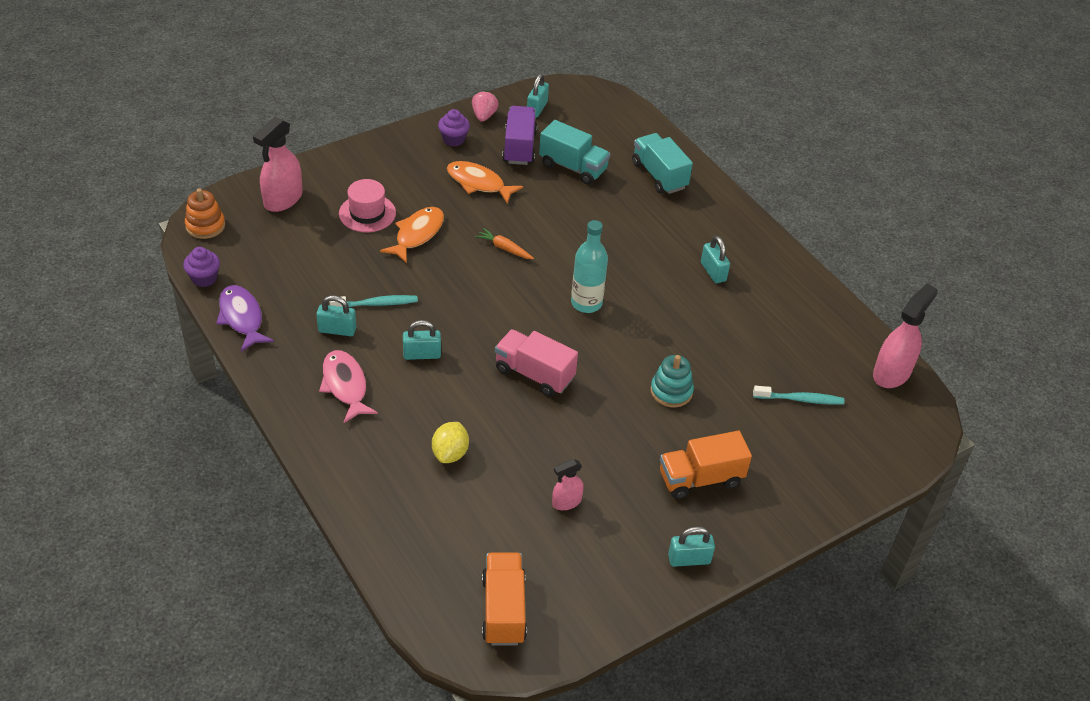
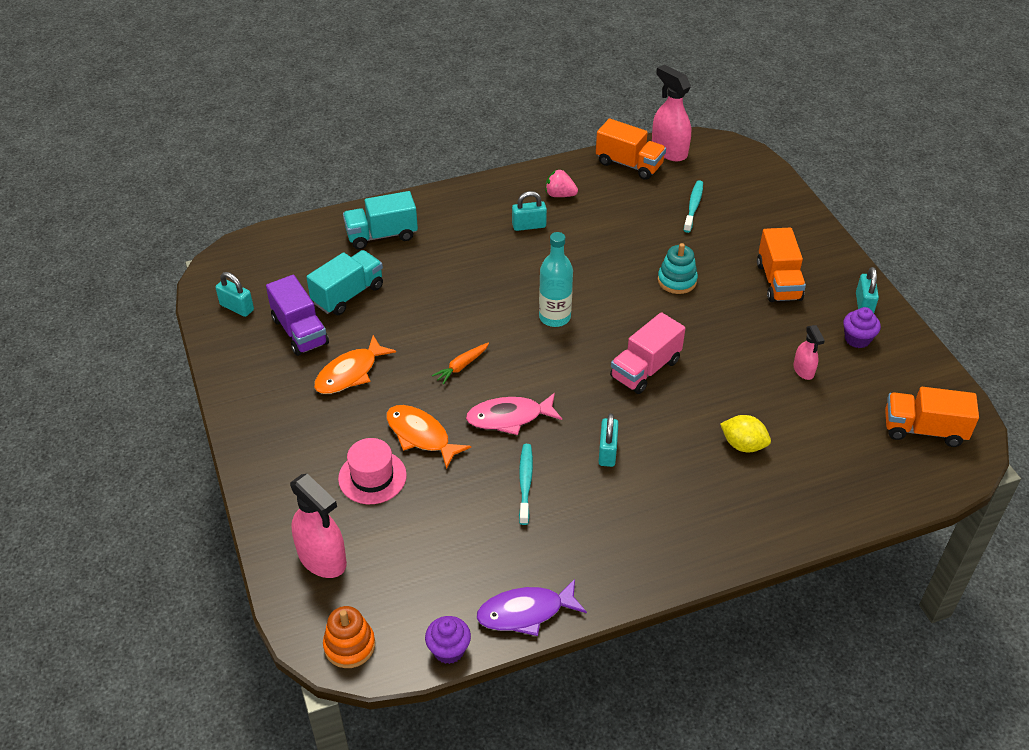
camera: 75 degrees left, 0 degrees up
turquoise padlock [316,295,356,336] -> none
pink fish [319,350,378,423] -> pink fish moved to [466,393,562,435]
purple cupcake [438,109,470,147] -> purple cupcake moved to [843,307,881,348]
pink strawberry [472,91,498,122] -> pink strawberry moved to [546,170,578,197]
purple truck [502,106,537,165] -> purple truck turned 135 degrees counterclockwise [266,275,329,356]
none -> orange truck [596,118,666,180]

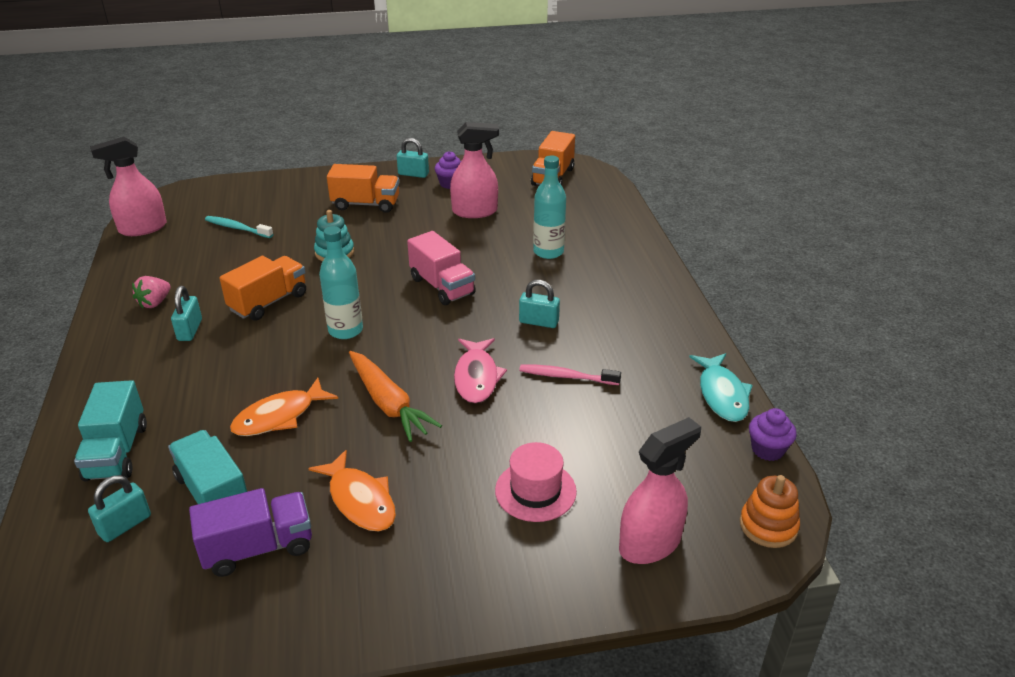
camera: 80 degrees left, 10 degrees down
turquoise padlock [215,272,254,317] -> turquoise padlock moved to [88,475,151,542]
orange fish [386,405,471,469] -> orange fish moved to [230,378,338,436]
orange carrot [432,343,489,384] -> orange carrot [349,351,442,442], size x1.86
purple fish [477,579,587,636] -> turquoise fish [690,353,753,422]
turquoise toothbrush [519,444,533,525] -> pink toothbrush [519,364,621,385]
orange truck [596,118,666,180] -> orange truck moved to [220,256,306,321]
yellow lemon [720,415,771,452] -> turquoise bottle [533,156,566,259]
pink spray bottle [793,325,825,380] -> pink spray bottle [450,122,499,218], size x1.82

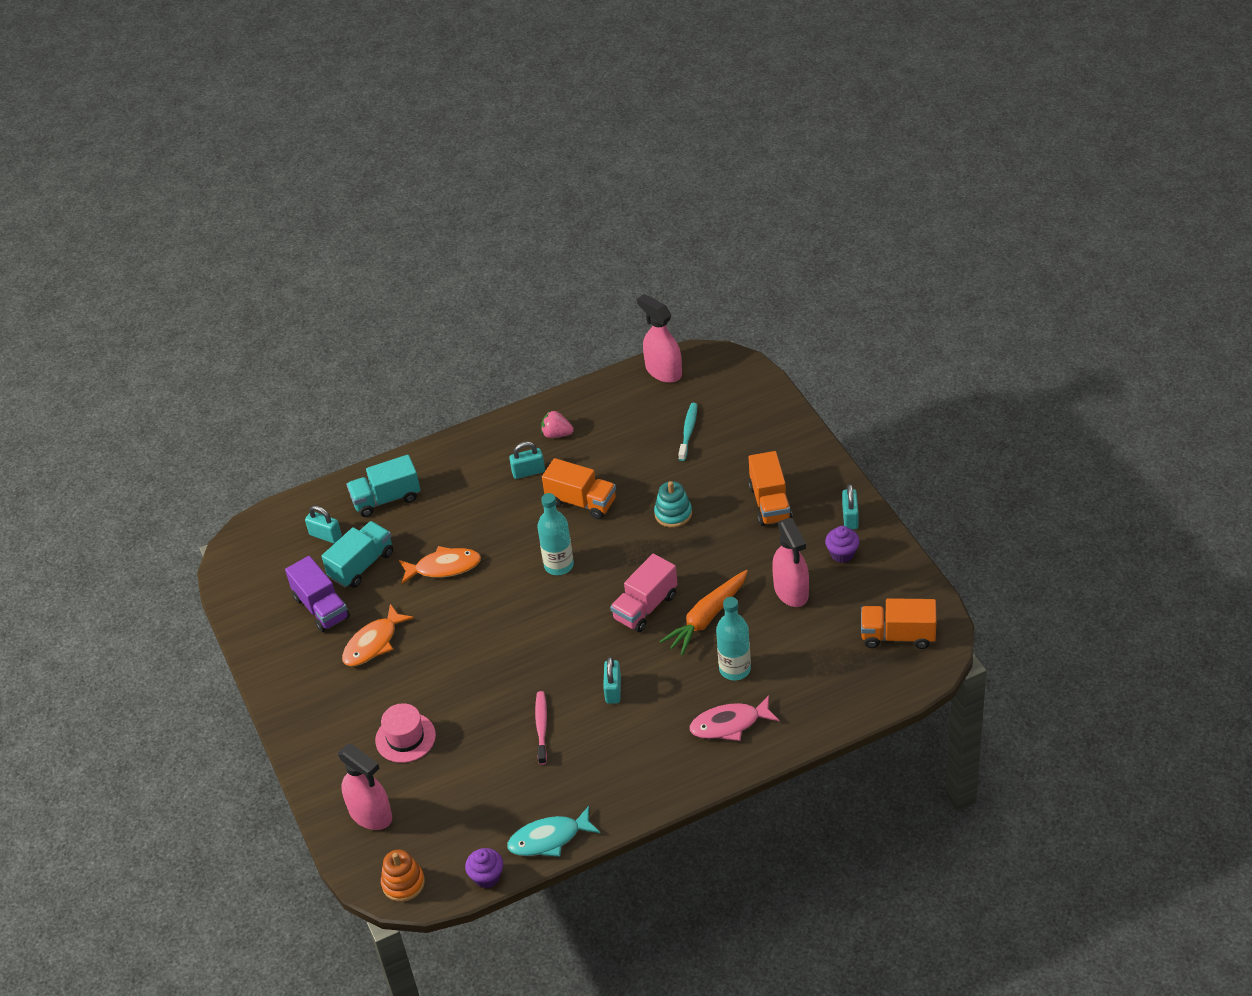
camera: 80 degrees right, 10 degrees up
orange fish [230,378,338,436] -> orange fish turned 135 degrees clockwise [399,546,481,584]
orange carrot [349,351,442,442] -> orange carrot moved to [660,570,748,656]
pink fish [454,338,507,403] -> pink fish moved to [690,695,780,741]

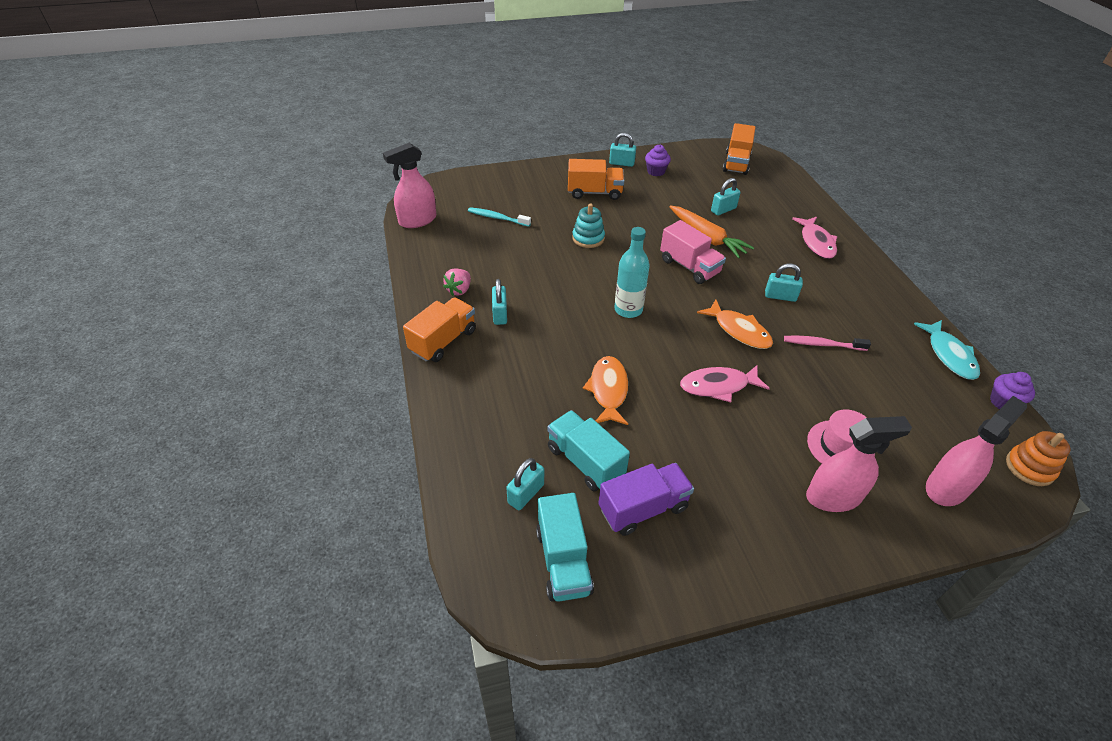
camera: 85 degrees left, 0 degrees up
orange fish [342,604,414,666] -> orange fish moved to [697,299,773,349]
turquoise truck [347,455,421,517] -> turquoise truck moved to [536,493,594,602]
orange truck [542,458,616,519] -> orange truck moved to [403,297,476,362]
turquoise bottle [716,597,751,680] -> none
pink spray bottle [772,518,809,607] -> pink spray bottle moved to [806,416,912,512]
none -> pink fish [680,365,770,402]
none -> turquoise padlock [711,178,741,216]

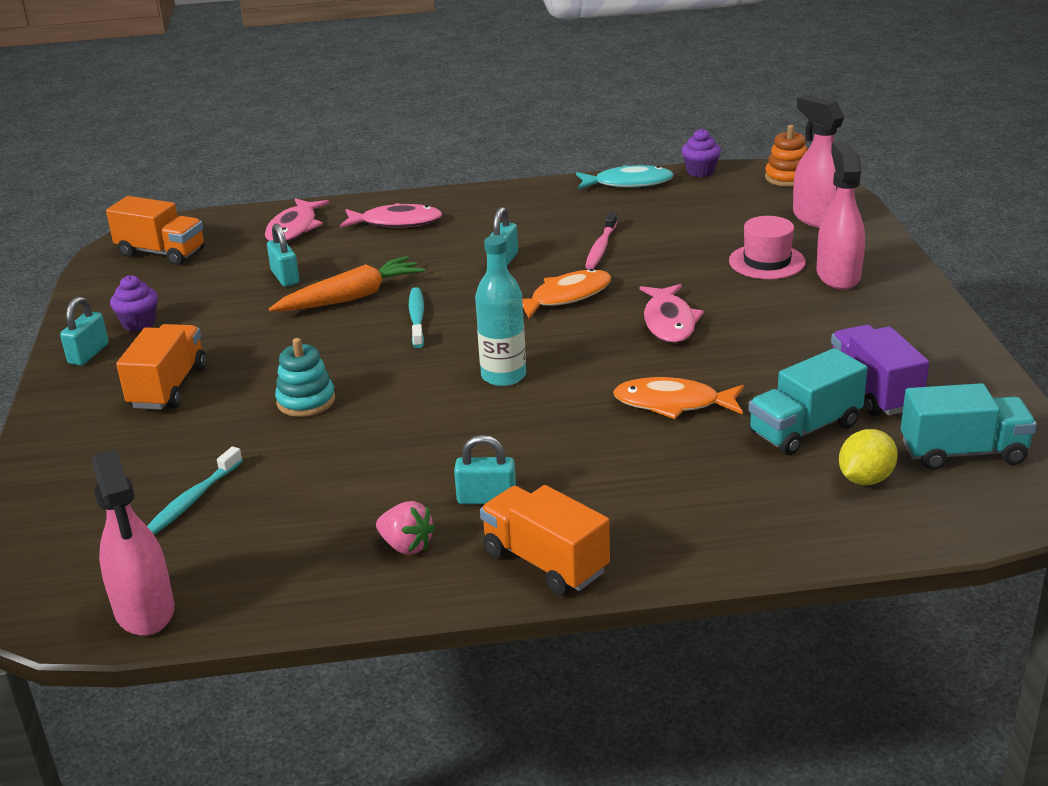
camera: 80 degrees left, 15 degrees down
turquoise padlock [506,458,544,510] -> yellow lemon [839,429,898,485]
pink truck [660,220,726,284] -> turquoise toothbrush [409,287,424,348]
none -> pink fish [265,198,329,242]

